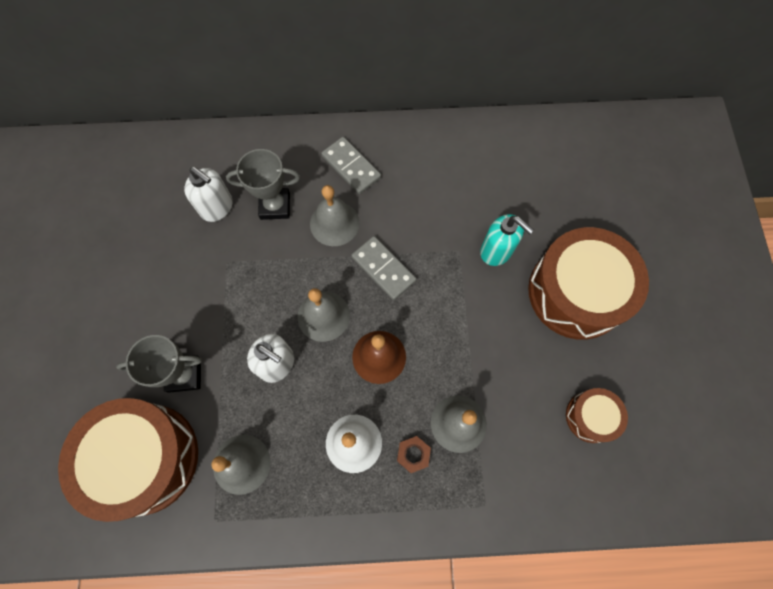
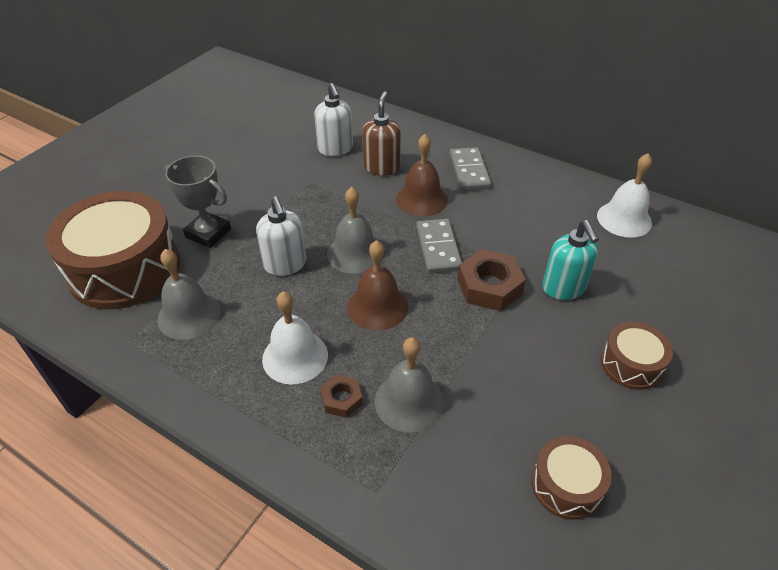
camera: 35 degrees right, 25 degrees down
grey trophy [226,149,300,220] -> brown soap dispenser [362,91,401,176]
grey bell [310,185,359,246] -> brown bell [396,134,448,216]
brown drum [528,227,649,340] -> brown drum [601,322,673,390], size x0.49
none -> brown nut [457,249,526,311]
none -> white bell [597,153,652,238]

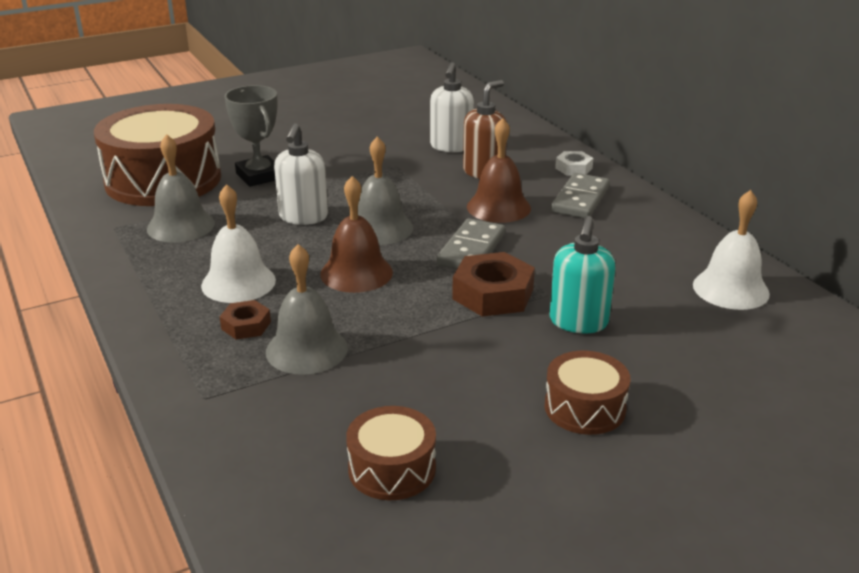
camera: 30 degrees right, 15 degrees down
none -> white nut [555,151,594,175]

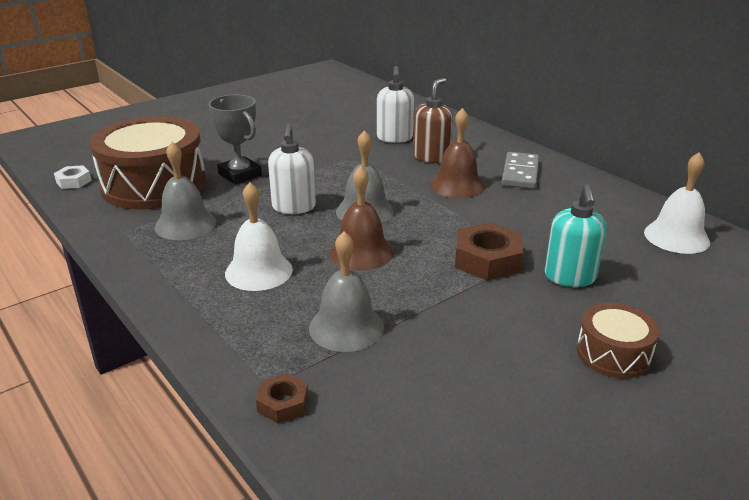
camera: 10 degrees left, 0 degrees up
brown nut [220,300,271,340] -> brown nut moved to [256,373,309,424]
brown drum [346,406,436,500] -> none
grey domino [436,218,505,269] -> none
white nut [555,151,594,175] -> white nut moved to [54,165,92,189]

